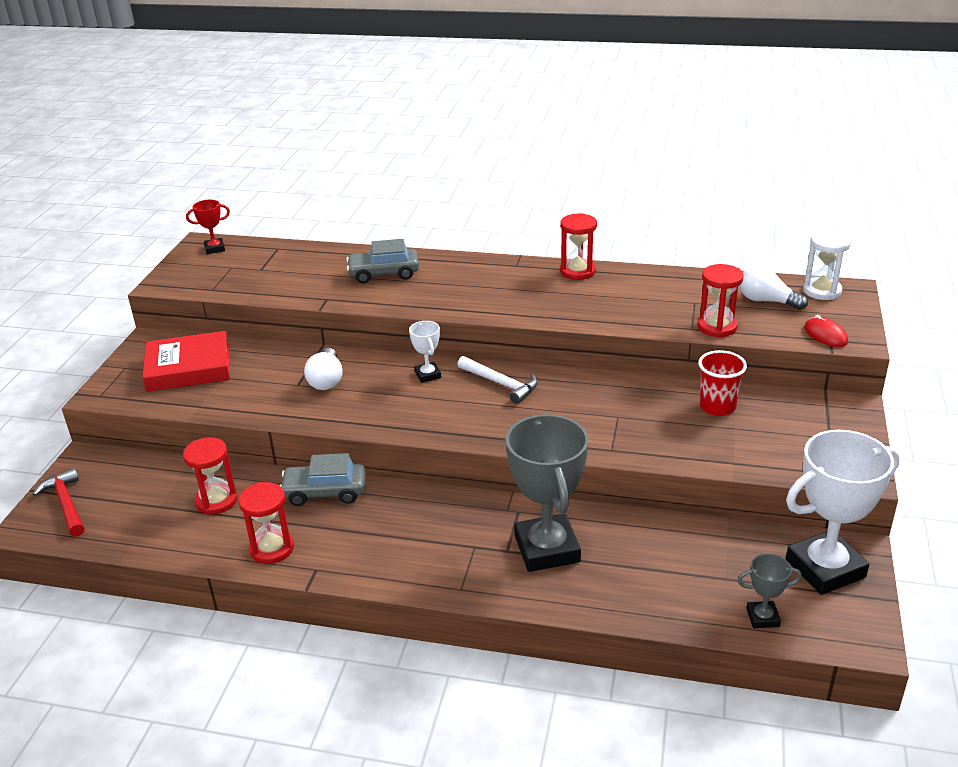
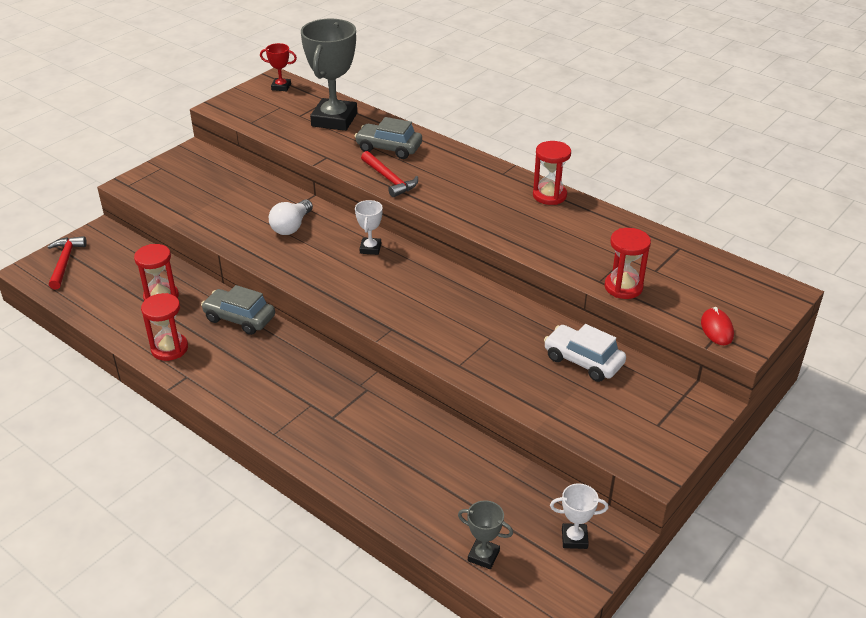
camera: 25 degrees right, 5 degrees up
red book [142,331,230,392] -> none
white hammer [457,356,538,404] -> none
grey trophy [506,414,588,572] -> grey trophy moved to [301,18,357,131]
red cup [698,350,747,416] -> white car [544,324,626,382]
white light bulb [740,264,808,310] -> none
white trophy [786,430,899,595] -> white trophy [550,483,609,549], size x0.46
white hourglass [803,230,851,300] -> none
none -> red hammer [361,151,418,197]

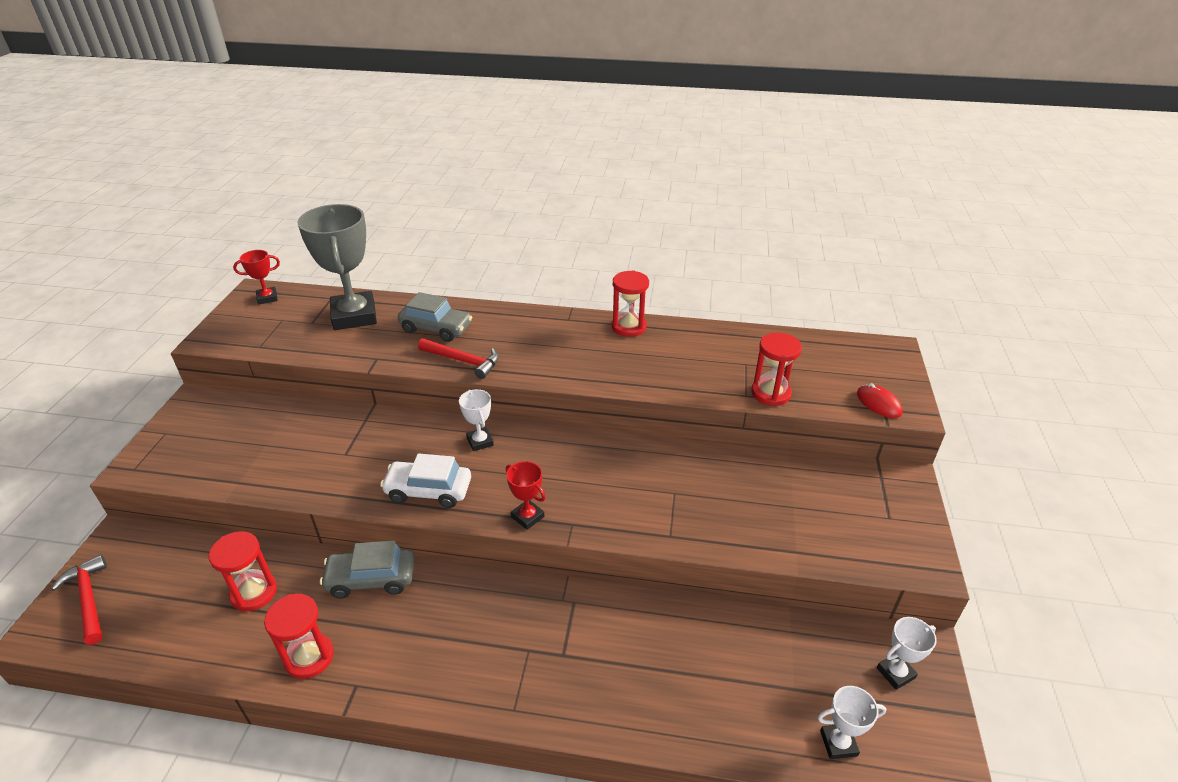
camera: 30 degrees left, 0 degrees up
white light bulb [269,200,313,235] -> none
grey car [355,117,422,159] -> grey car turned 150 degrees counterclockwise [398,292,472,342]
grey trophy [458,500,513,569] -> white trophy [818,686,886,759]
white car [544,324,626,382] -> white car moved to [380,453,471,508]
none -> red trophy [506,461,546,530]

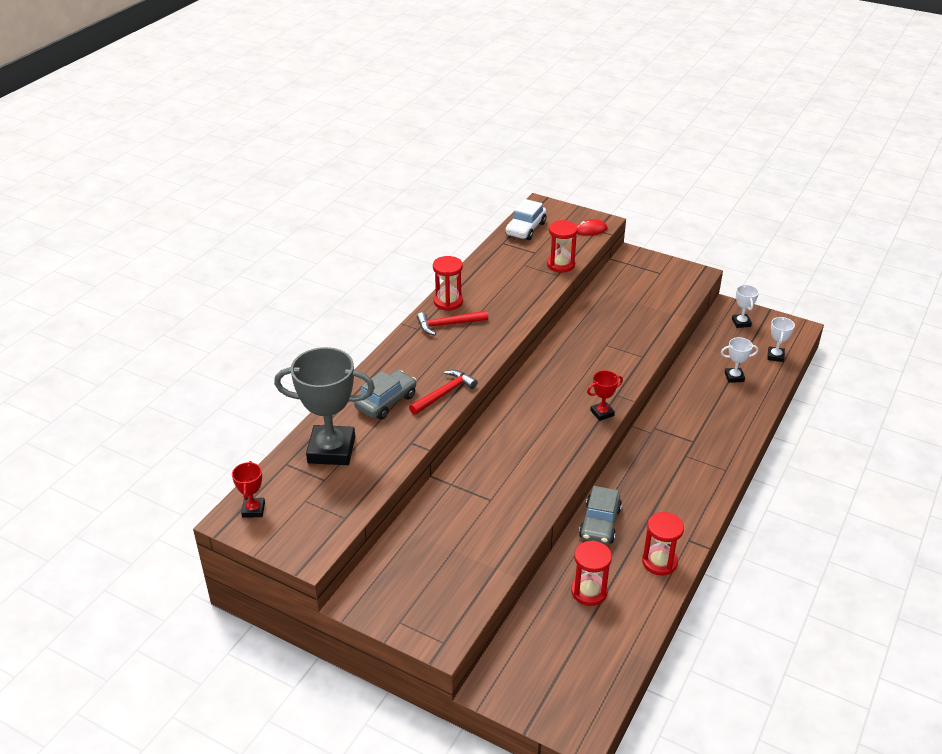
camera: 70 degrees left, 0 degrees up
red hammer [51,555,107,645] -> red hammer moved to [417,310,488,335]
white car [380,453,471,508] -> white car moved to [505,199,546,240]
white trophy [459,389,494,451] -> white trophy moved to [721,337,758,383]

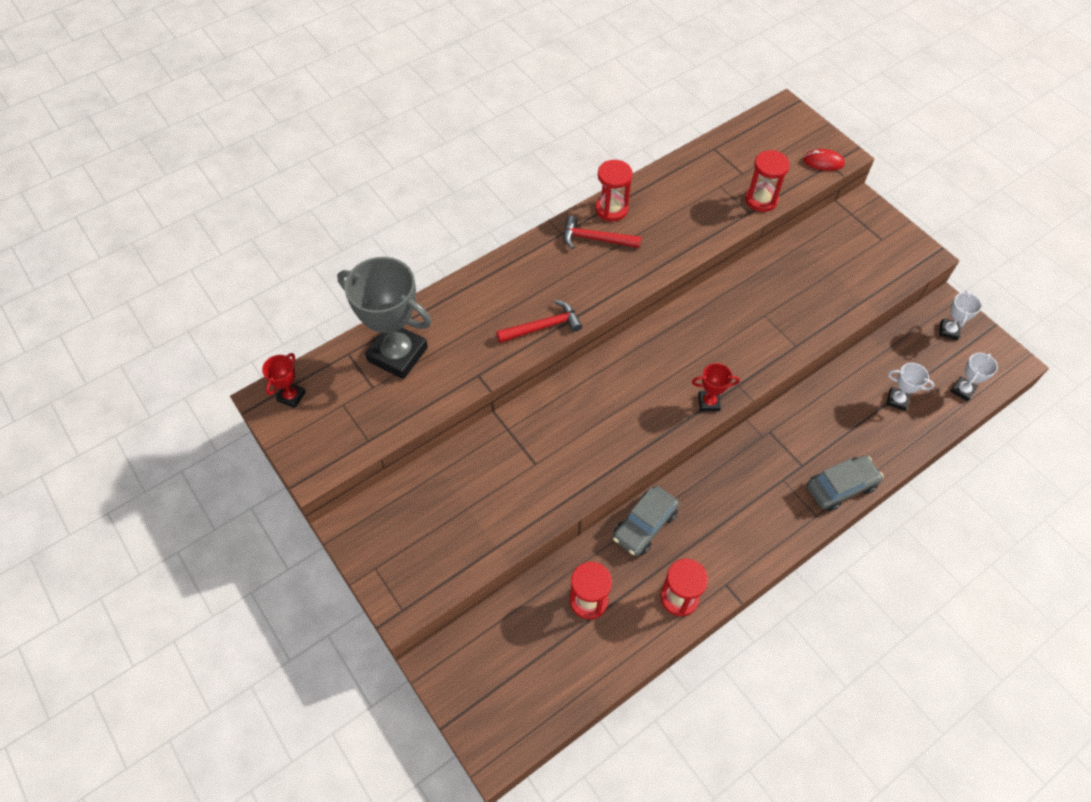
camera: 25 degrees right, 20 degrees up
grey car [354,370,417,420] -> grey car moved to [807,455,884,511]
white car [505,199,546,240] -> none

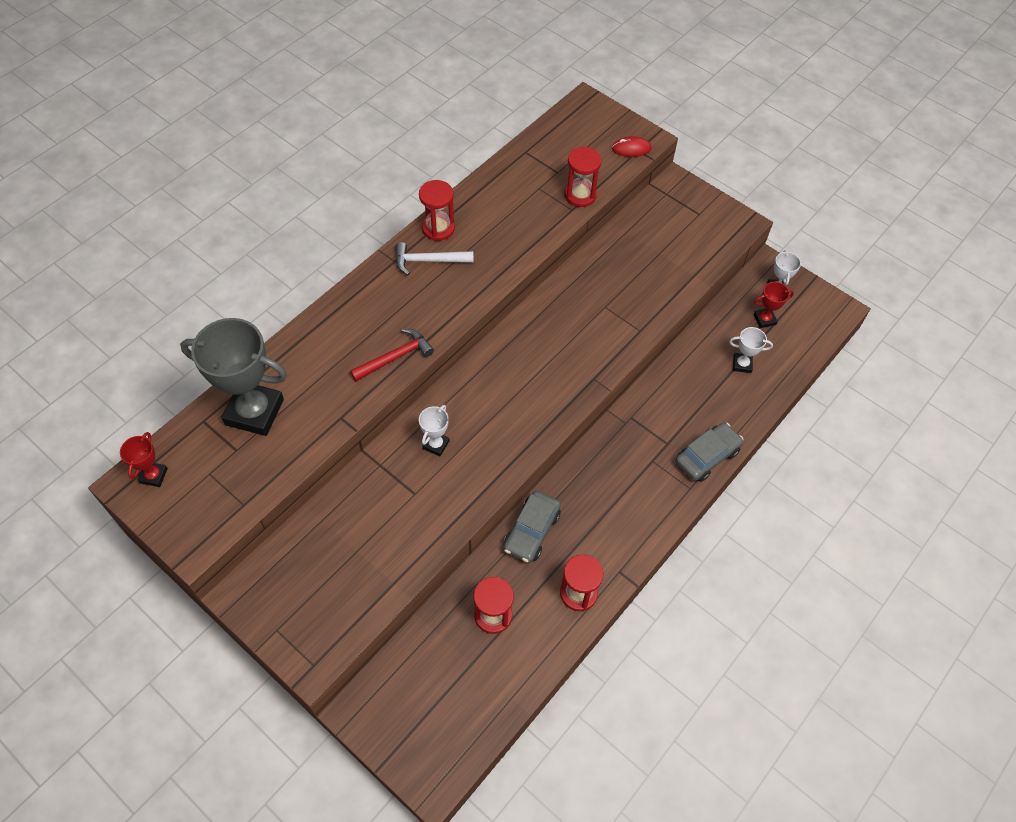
camera: 15 degrees left, 0 degrees up
red hammer [563,216,641,249] -> white hammer [396,242,474,275]
red trophy [692,363,740,411] -> red trophy moved to [754,282,794,328]
white trophy [950,353,998,402] -> white trophy moved to [419,405,449,456]

